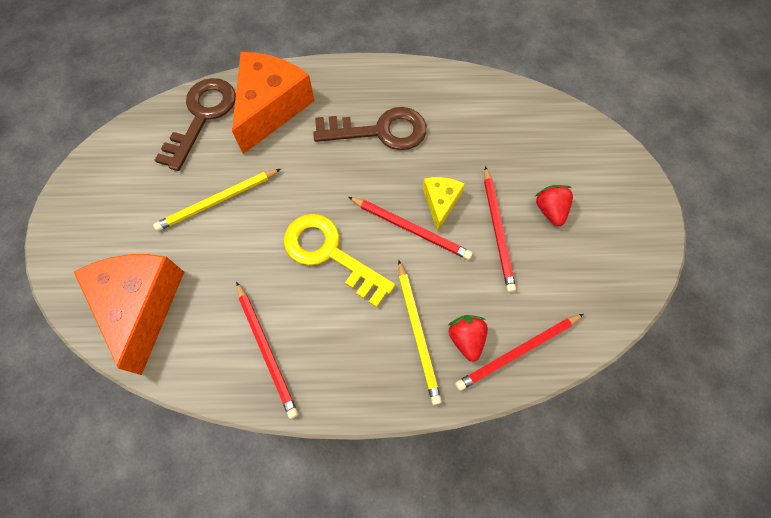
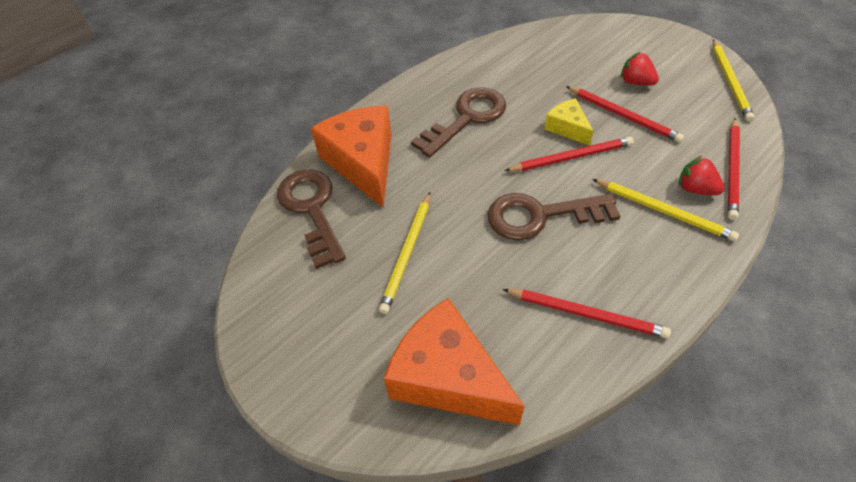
camera: 40 degrees left, 15 degrees down
yellow key [284,214,395,308] -> brown key [487,193,620,241]
none -> yellow pencil [713,39,755,122]

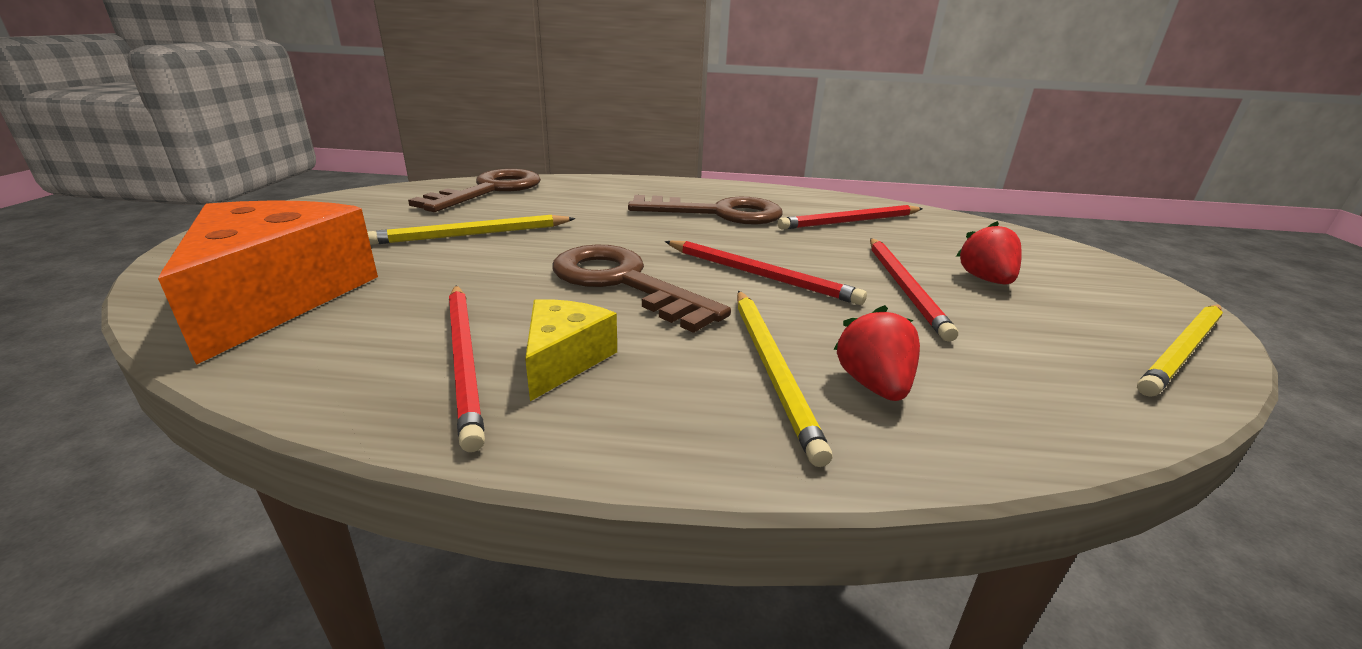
camera: 45 degrees right, 25 degrees down
orange cheese [311,105,392,207] -> none
yellow cheese [544,98,594,146] -> yellow cheese moved to [525,299,617,401]
red pencil [728,118,740,220] -> red pencil moved to [778,205,923,229]

